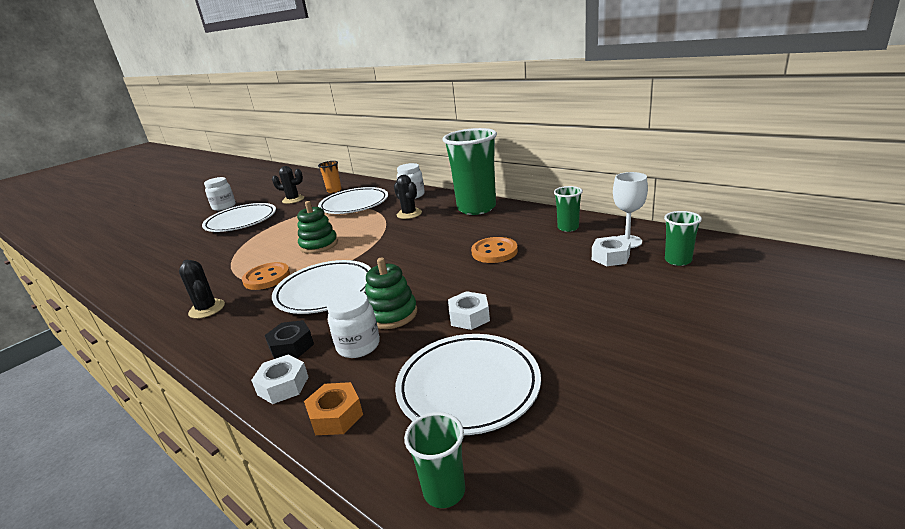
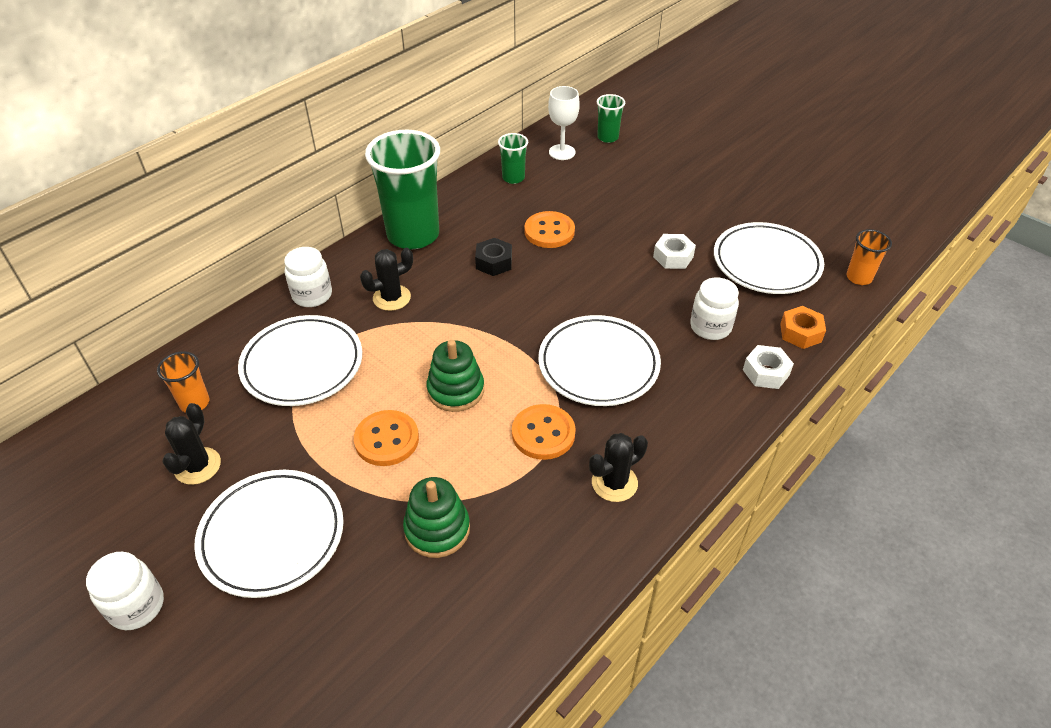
camera: 90 degrees left, 20 degrees up
black nut [265,320,314,359] -> black nut moved to [475,238,512,276]
green stacking toy [365,258,417,329] -> green stacking toy moved to [403,477,470,558]
green cup [404,412,465,508] -> orange cup [846,229,892,285]
white nut [592,236,631,266] -> none
none -> orange button [354,410,419,466]

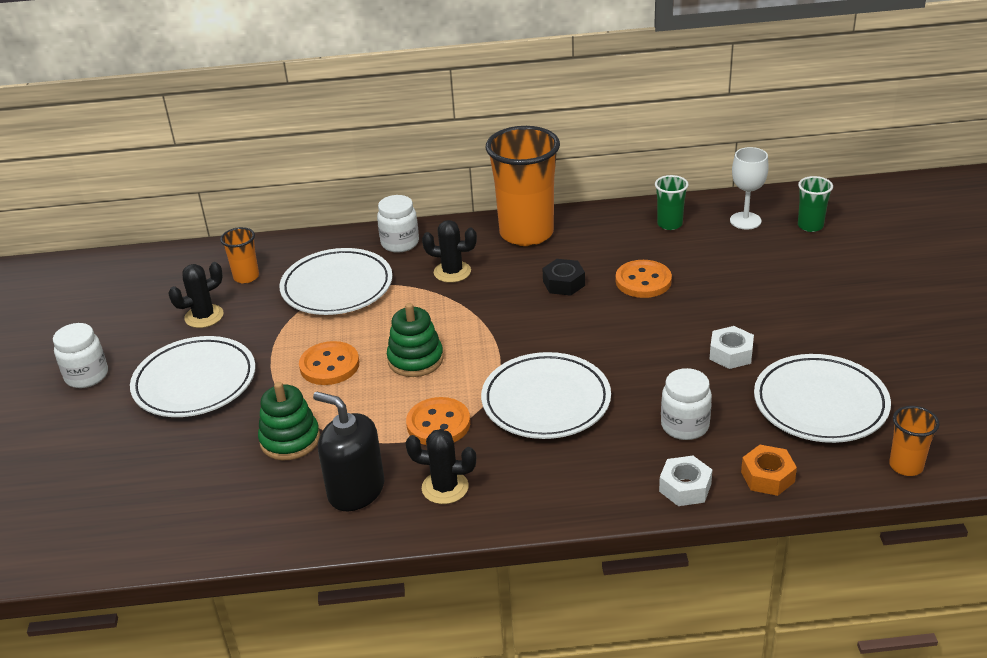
camera: 45 degrees right, 10 degrees down
green cup [365,130,440,249] -> orange cup [486,126,560,246]
none -> black soap dispenser [313,392,384,511]

